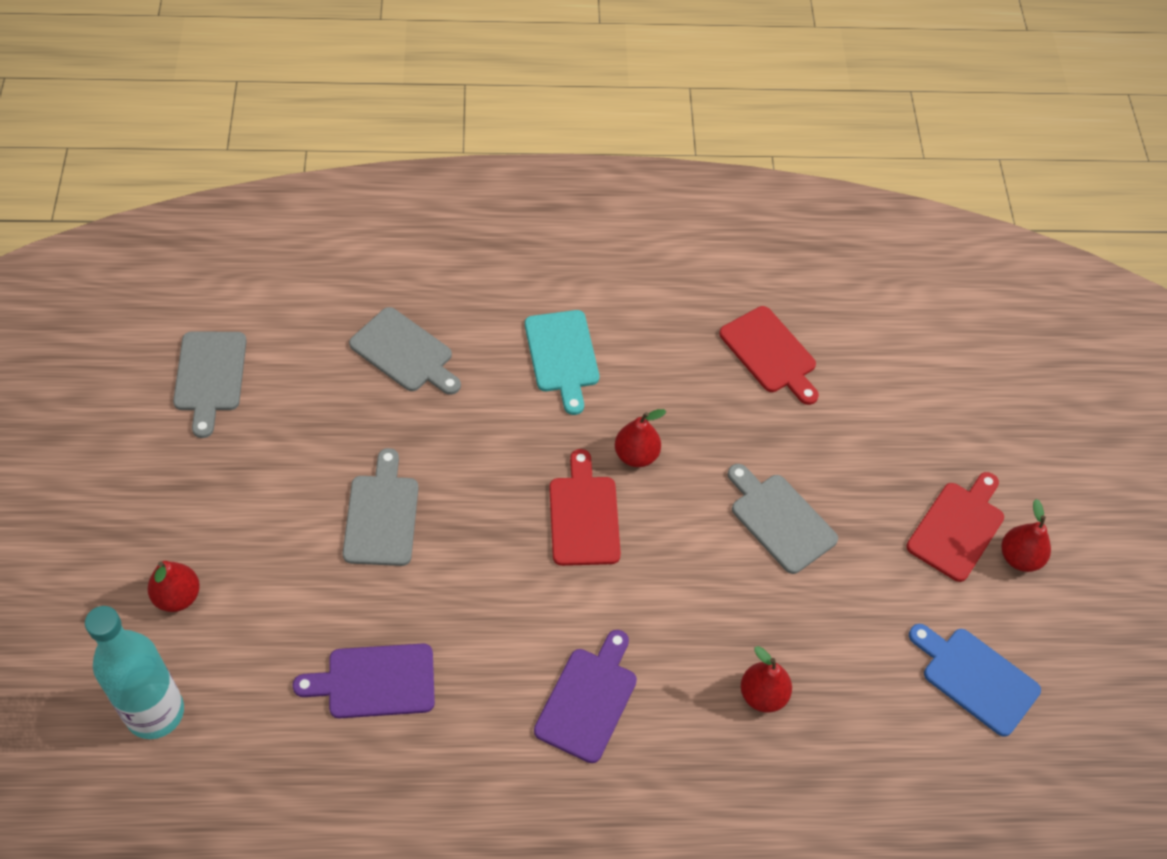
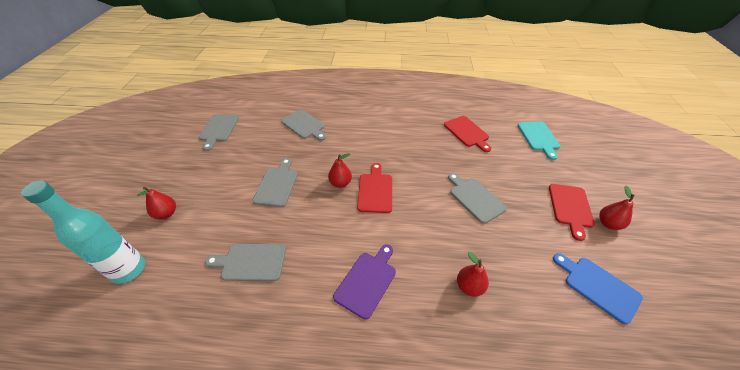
camera: 10 degrees right, 10 degrees down
purple cutting board [293,644,435,718] -> grey cutting board [205,244,286,281]
turquoise cutting board [525,310,599,415] -> turquoise cutting board moved to [517,121,561,160]
red pear [615,409,666,467] -> red pear moved to [328,153,352,188]
red cutting board [906,472,1004,582] -> red cutting board turned 150 degrees clockwise [549,184,595,241]

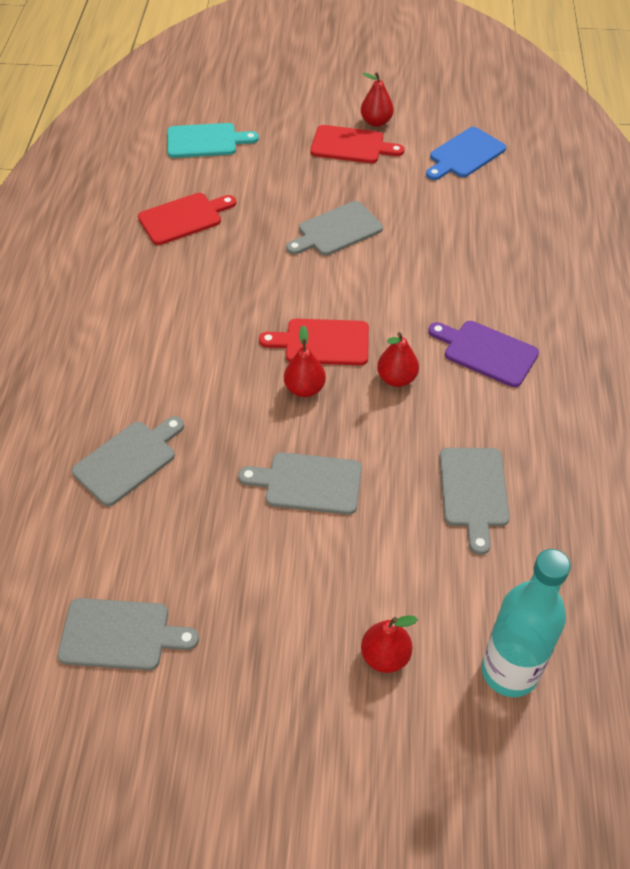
camera: 90 degrees left, 5 degrees up
red pear [457,252,489,297] -> red pear moved to [377,332,419,387]

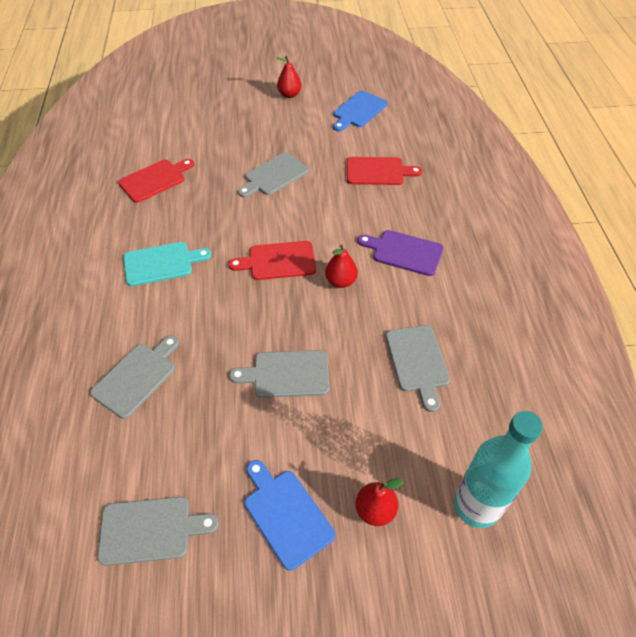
camera: 10 degrees left, 0 degrees up
turquoise cutting board [167,123,259,158] -> turquoise cutting board moved to [123,242,211,286]
red pear [284,325,326,397] -> none
red cutting board [311,125,404,163] -> red cutting board moved to [347,157,422,185]
none -> blue cutting board [245,460,335,571]

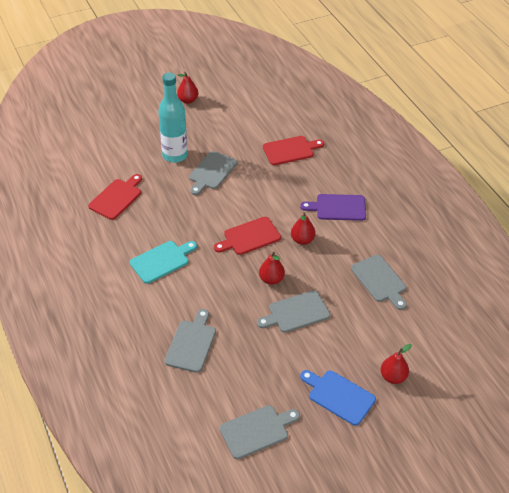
camera: 20 degrees left, 5 degrees down
blue cutting board [333,91,387,131] -> none
turquoise bottle [454,411,543,528] -> turquoise bottle moved to [158,72,188,163]
none -> red pear [259,252,285,285]

